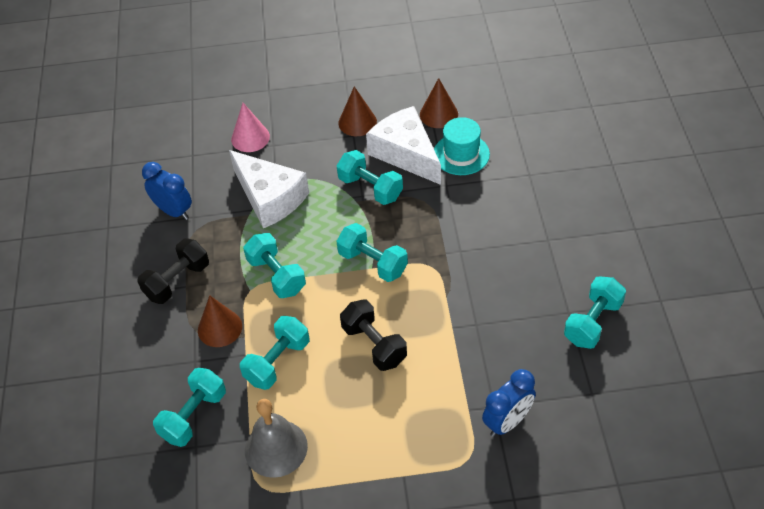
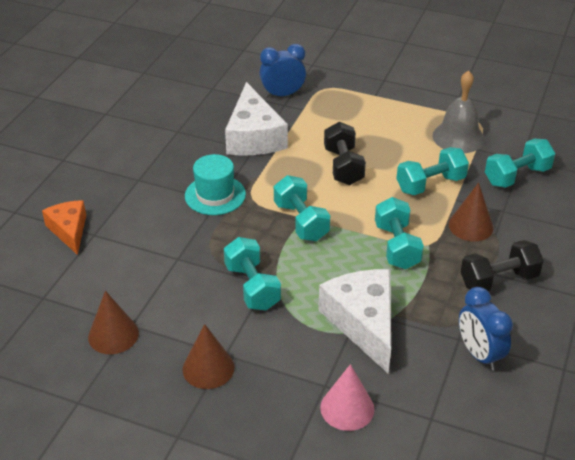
camera: 155 degrees left, 10 degrees down
white cheese [366,106,441,185] -> white cheese moved to [225,82,288,155]
turquoise hat [434,117,490,175] -> turquoise hat moved to [185,154,246,215]
turquoise dumbbell [564,276,626,349] -> none
none -> orange cheese [42,200,86,255]

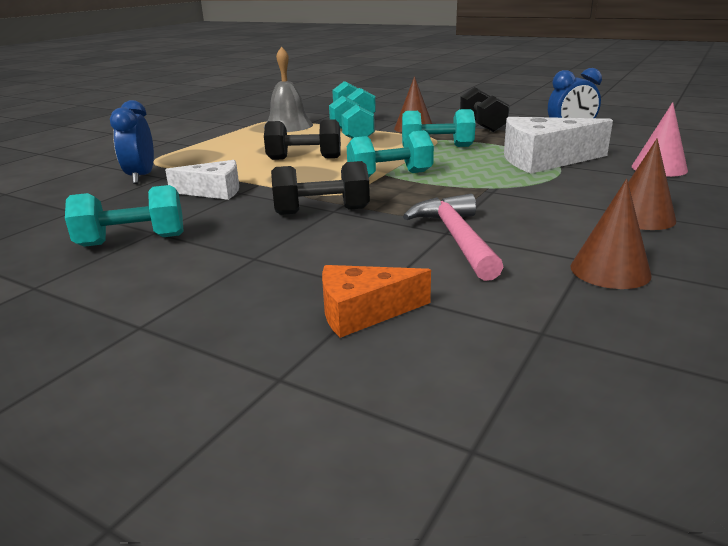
camera: 80 degrees left, 15 degrees down
turquoise hat [185,154,246,215] -> black dumbbell [271,161,370,215]
turquoise dumbbell [224,237,281,310] -> turquoise dumbbell moved to [65,185,184,247]
white cheese [225,82,288,155] -> white cheese [165,160,239,200], size x0.61
none -> pink hammer [403,194,503,281]

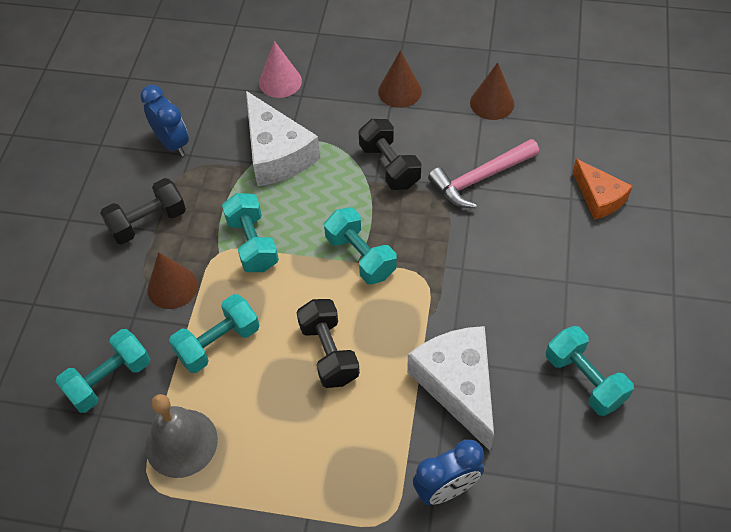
camera: 110 degrees left, 30 degrees up
white cheese [165,160,239,200] -> white cheese [407,326,494,451], size x1.63
black dumbbell [271,161,370,215] -> black dumbbell moved to [359,119,422,190]

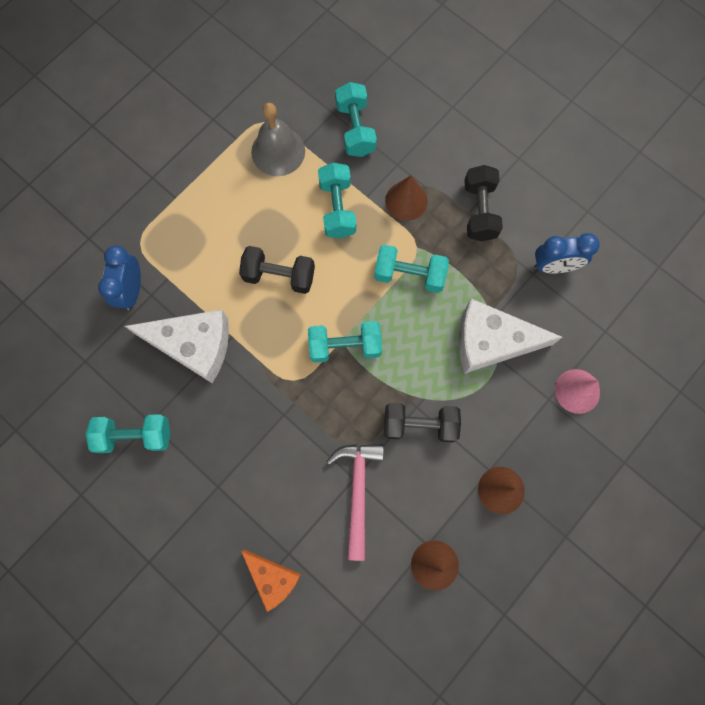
camera: 120 degrees right, 20 degrees up
orange cheese [573,159,632,220] -> orange cheese turned 135 degrees counterclockwise [241,550,301,612]

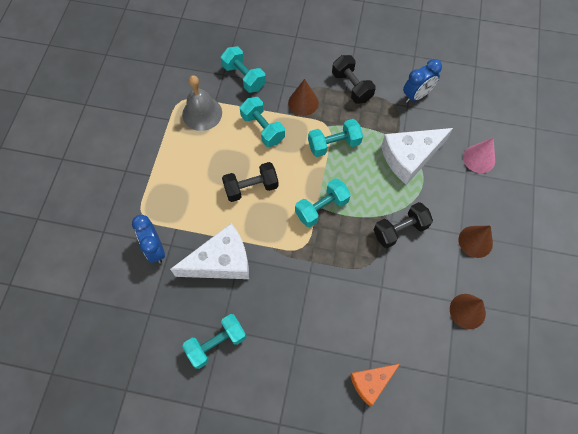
camera: 30 degrees left, 10 degrees down
orange cheese [241,550,301,612] -> orange cheese turned 135 degrees clockwise [350,364,400,406]
pink hammer [326,444,384,561] -> none

